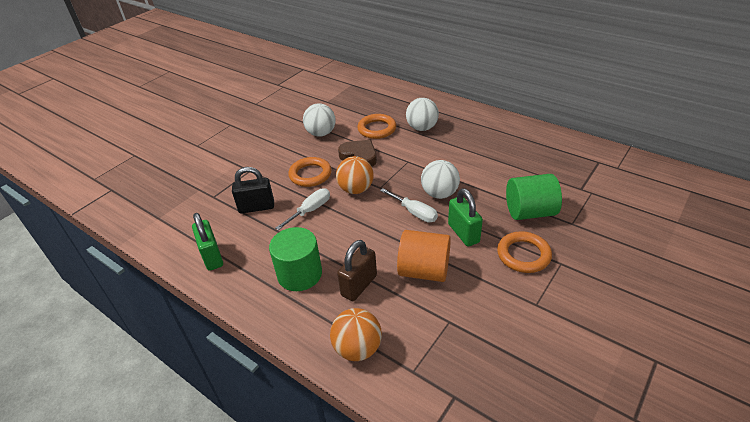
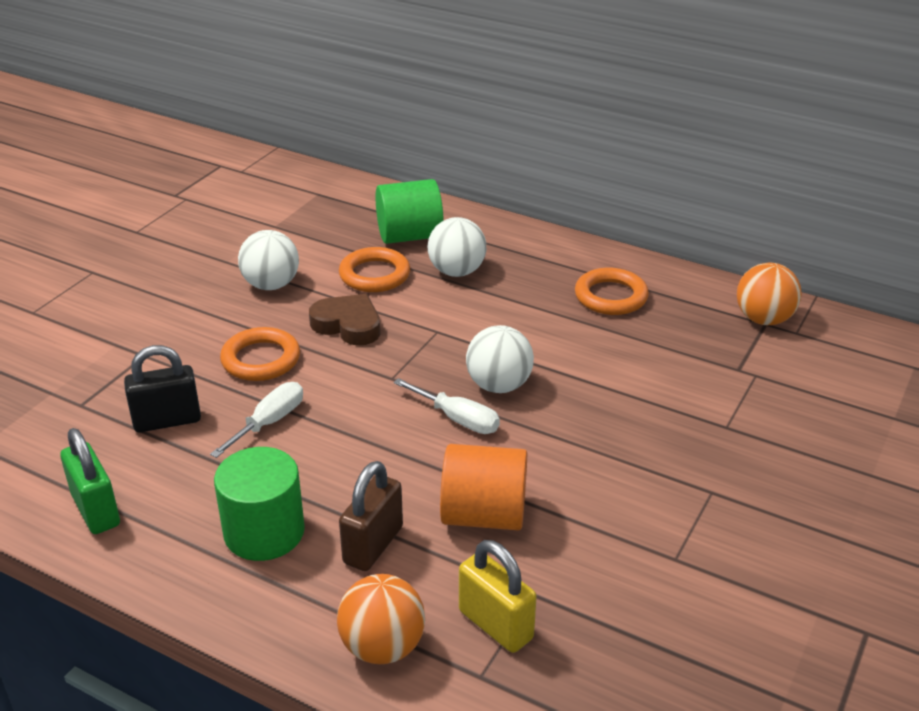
camera: 10 degrees left, 5 degrees down
orange ball [336,156,374,194] -> orange ball moved to [737,263,802,325]
green padlock [448,188,483,246] -> none
orange ring [497,231,552,273] -> orange ring moved to [575,268,649,315]
green cylinder [506,174,562,220] -> green cylinder moved to [376,179,444,244]
none -> yellow padlock [459,540,537,653]

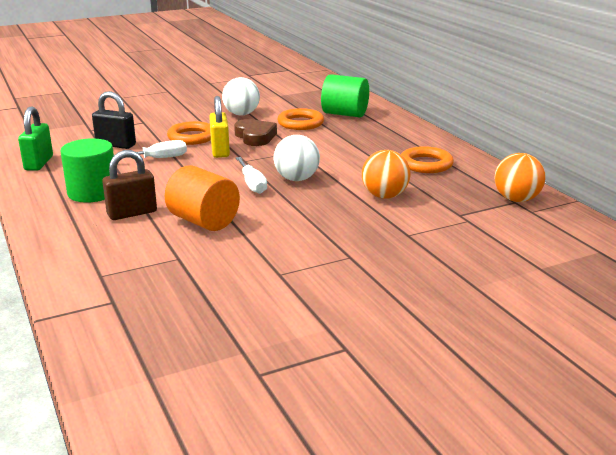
camera: 35 degrees right, 10 degrees down
orange ball [337,574,425,664] -> orange ball moved to [362,150,411,198]
white ball [428,217,486,277] -> none
yellow padlock [459,540,537,653] -> yellow padlock moved to [209,96,230,158]

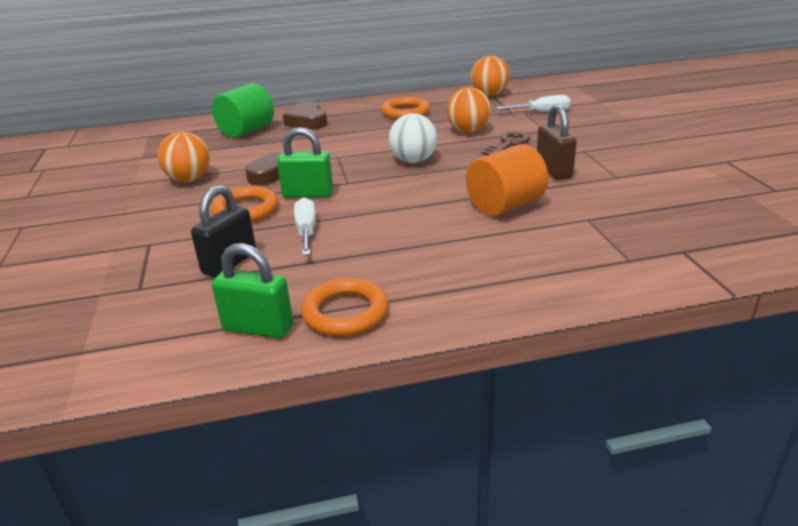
camera: 75 degrees left, 5 degrees up
green cylinder [61,138,114,203] -> none
brown padlock [102,150,157,220] -> brown padlock moved to [537,104,577,180]
yellow padlock [209,96,230,158] -> green padlock [277,127,333,198]
white ball [222,77,260,115] -> orange ball [158,132,210,182]
white screwdriver [236,157,267,194] -> white screwdriver moved to [497,95,571,112]
orange ring [277,108,324,130] -> orange ring moved to [301,278,388,337]
none -> brown heart [283,102,327,129]
none -> brown key [481,132,530,155]

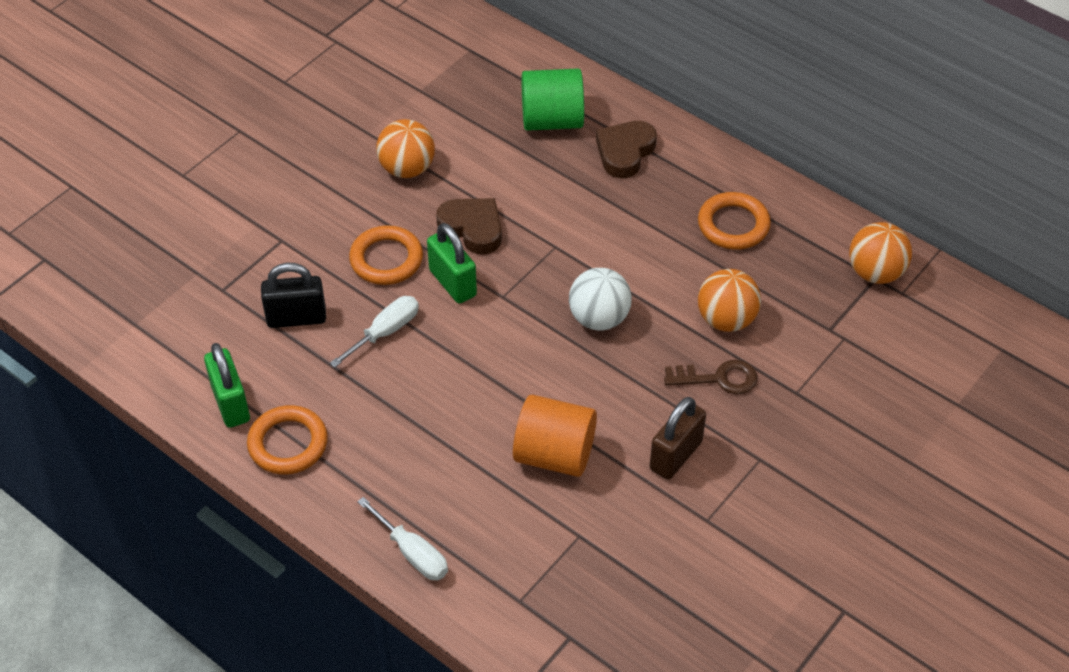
camera: 50 degrees right, 20 degrees up
white screwdriver [497,95,571,112] -> white screwdriver moved to [357,497,448,580]

